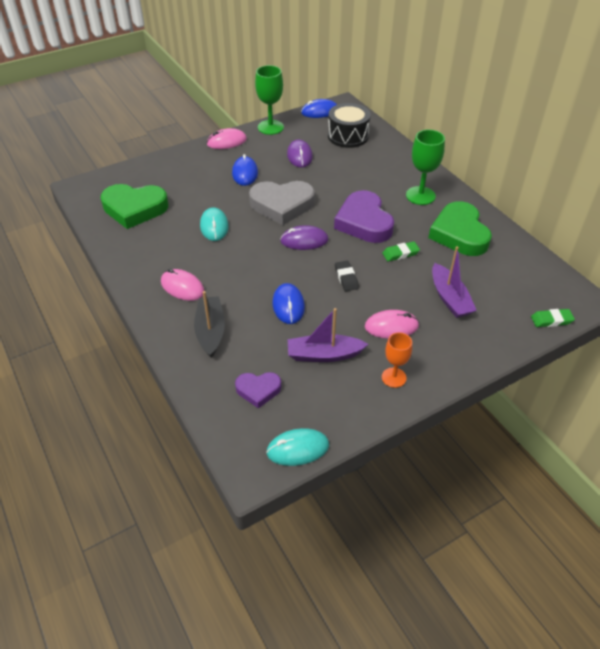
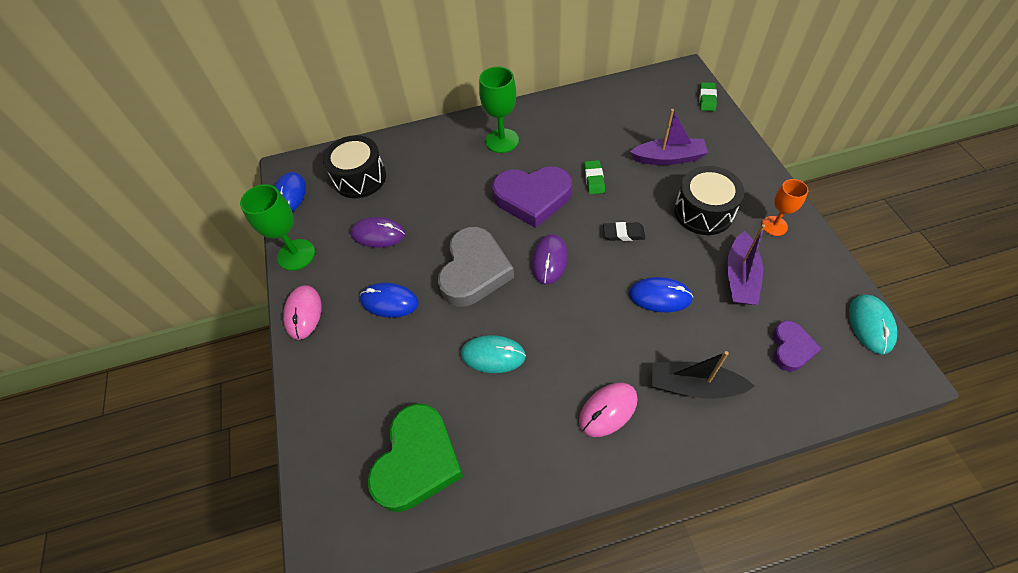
camera: 70 degrees left, 10 degrees up
pink mouse [365,310,419,339] -> black drum [674,166,744,235]
green heart [428,201,492,256] -> none

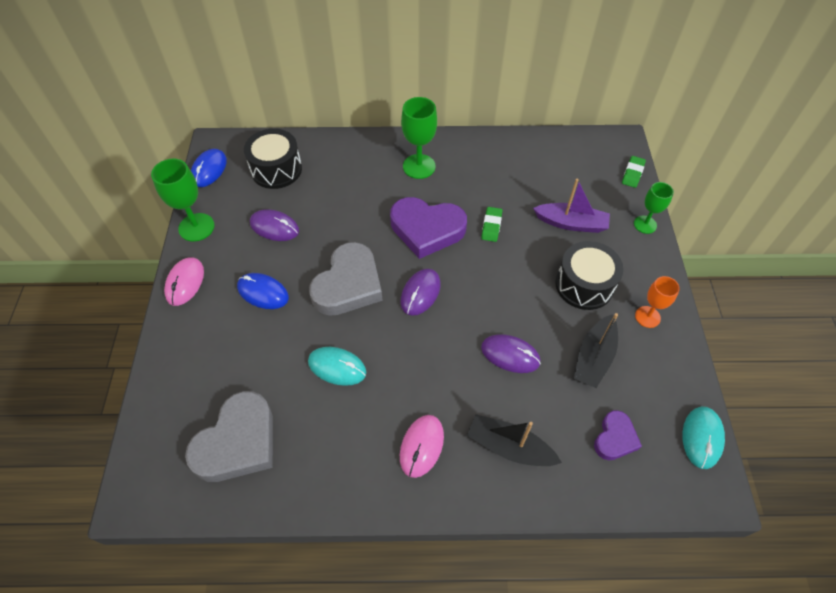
camera: 10 degrees right, 0 degrees up
green heart [367,403,463,512] -> grey heart [185,391,273,482]
pink mouse [579,382,638,437] -> pink mouse turned 45 degrees counterclockwise [400,415,444,478]
black eraser [603,222,645,241] -> none
blue mouse [628,277,693,312] -> purple mouse [481,334,541,373]
purple boat [727,224,765,305] -> black boat [574,313,618,388]
none -> green goblet [634,182,674,234]

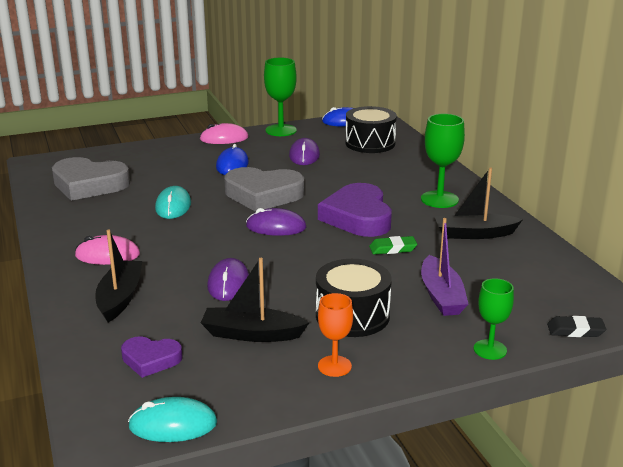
camera: 70 degrees right, 30 degrees down
green eraser [622,156,646,188] -> black eraser [547,316,606,337]
none -> black boat [435,167,523,239]

